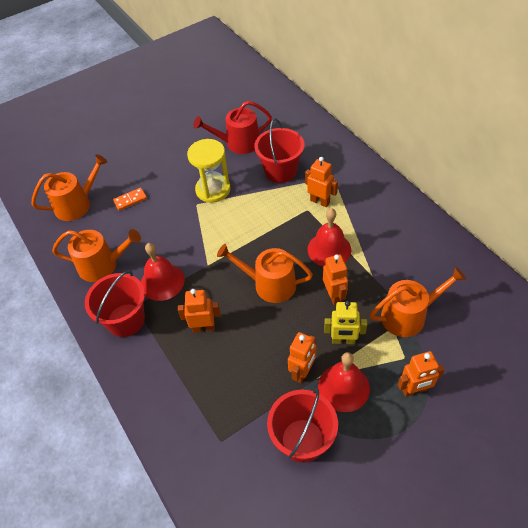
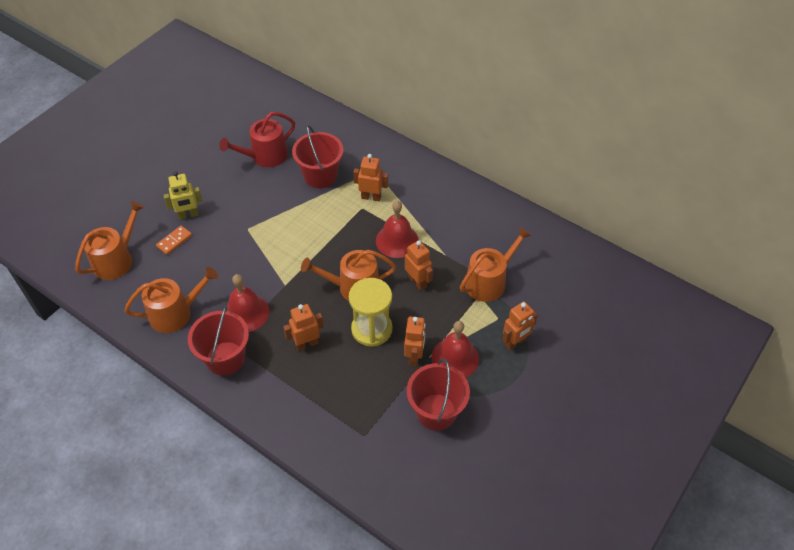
camera: 25 degrees left, 0 degrees up
yellow hourglass [187,139,231,203] -> yellow hourglass moved to [349,278,392,347]
yellow robot [324,301,367,344] -> yellow robot moved to [163,172,202,220]

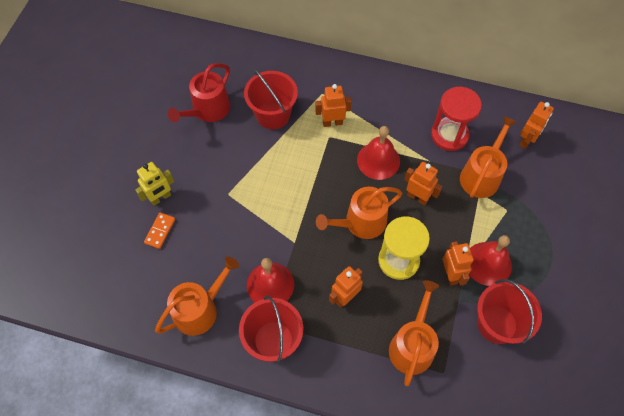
camera: 20 degrees left, 10 degrees up
orange watering can [75,201,144,280] -> orange watering can moved to [389,280,439,386]
orange robot [503,301,538,350] -> orange robot moved to [519,102,554,149]
none -> red hourglass [431,87,482,151]

